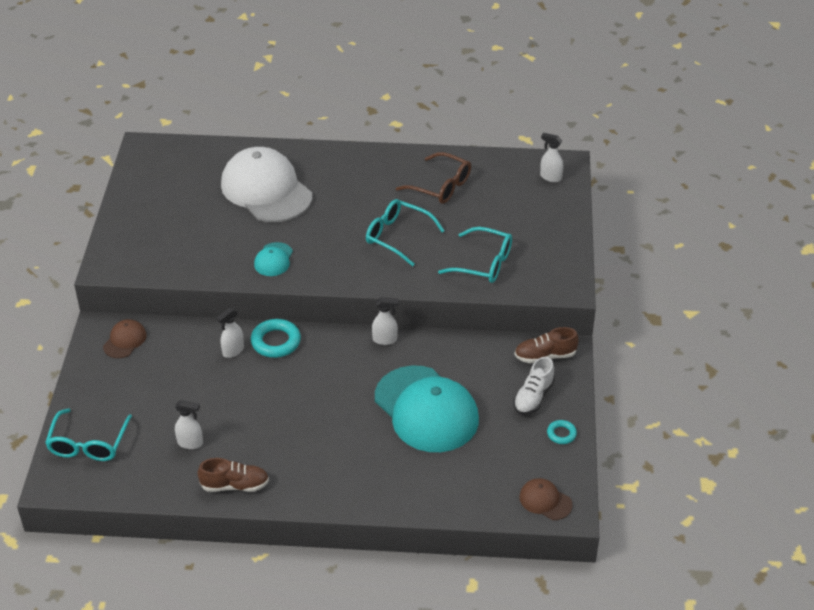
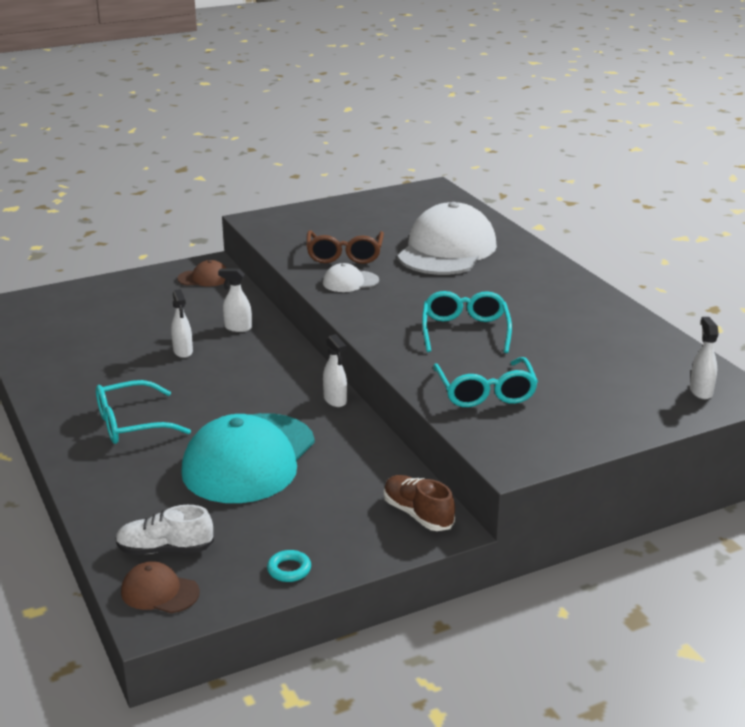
camera: 60 degrees right, 15 degrees down
turquoise glasses [45,408,132,461] -> turquoise glasses moved to [96,380,191,444]
white spray bottle [175,400,203,449] -> white spray bottle moved to [171,289,193,358]
brown shoe [198,458,269,492] -> none
turquoise ring [251,319,301,358] -> none
turquoise cap [254,242,293,276] -> white cap [323,263,379,292]
brown glasses [396,152,471,204] -> brown glasses moved to [306,231,384,264]
white shoe [514,357,555,415] -> white shoe moved to [115,505,214,555]
brown cap [519,478,573,520] -> brown cap turned 75 degrees counterclockwise [121,561,200,613]

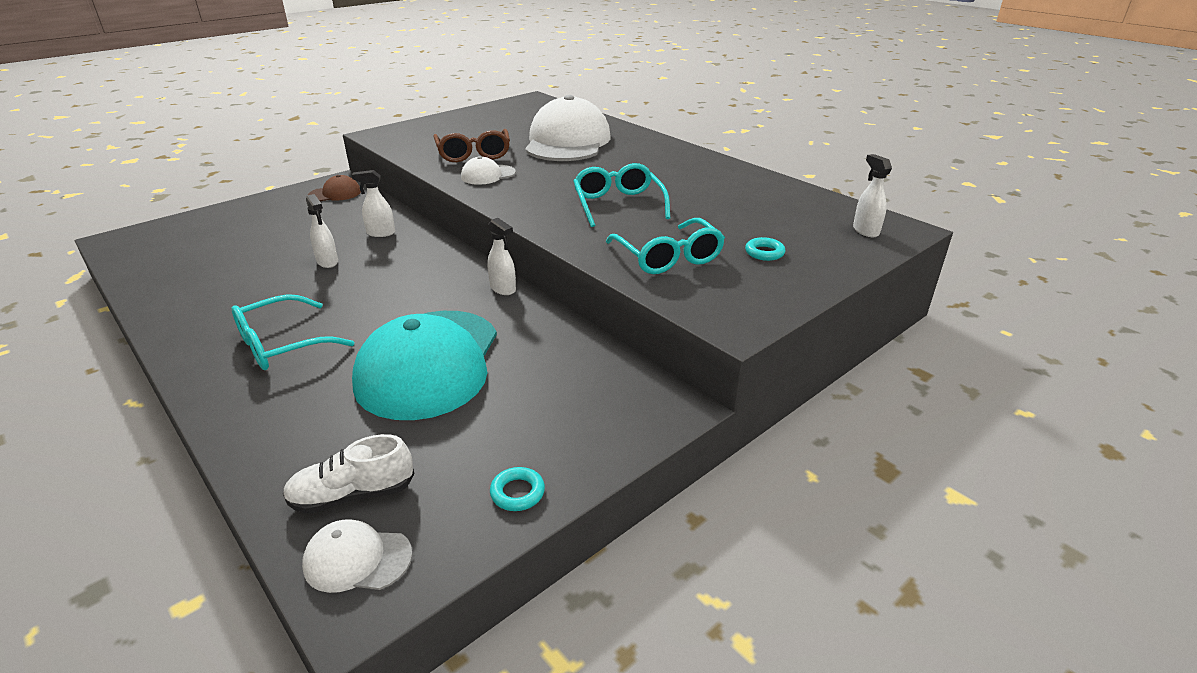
camera: 15 degrees left, 5 degrees up
brown cap [121,561,200,613] -> white cap [302,519,413,593]
brown shoe [384,475,455,531] -> none
none -> turquoise ring [745,237,785,261]

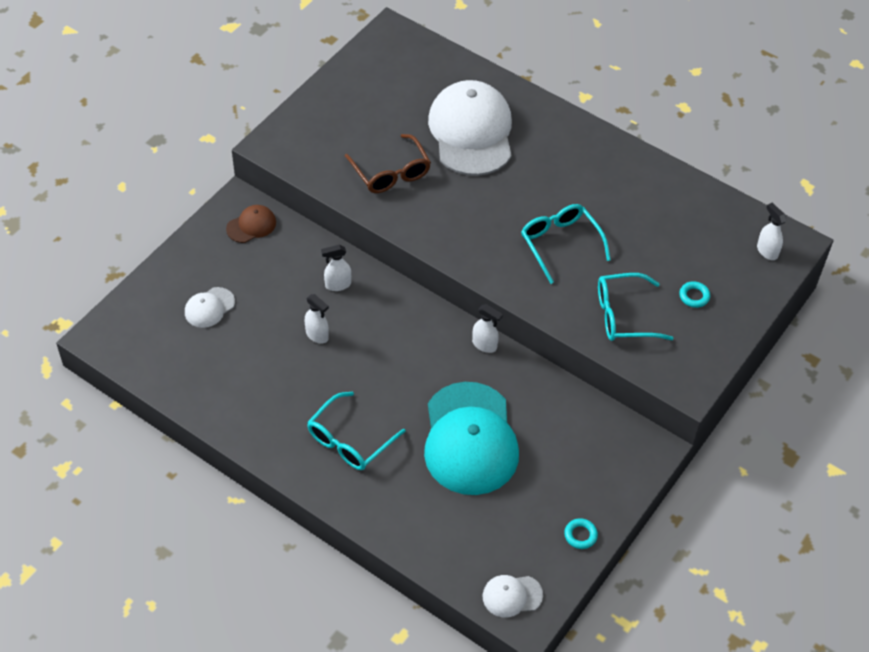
camera: 15 degrees left, 20 degrees up
white shoe [283,434,414,514] -> none
white cap [461,156,516,185] -> white cap moved to [185,287,235,328]
turquoise glasses [606,218,725,274] -> turquoise glasses turned 120 degrees clockwise [598,273,673,341]

